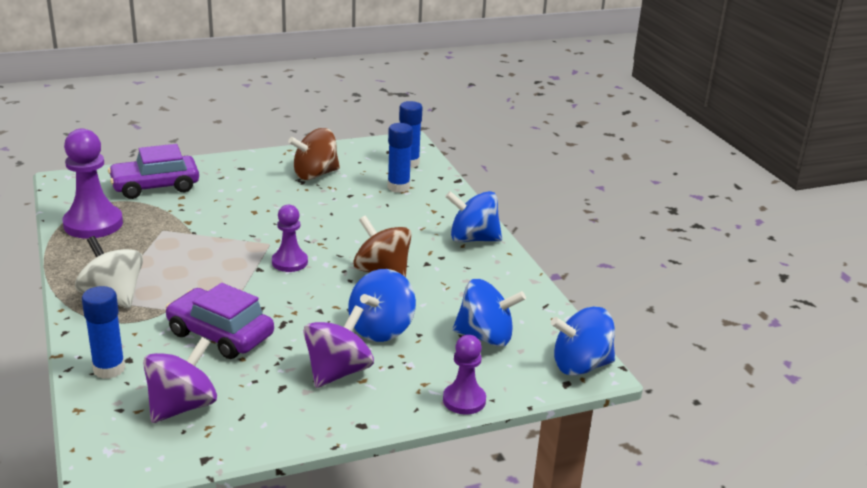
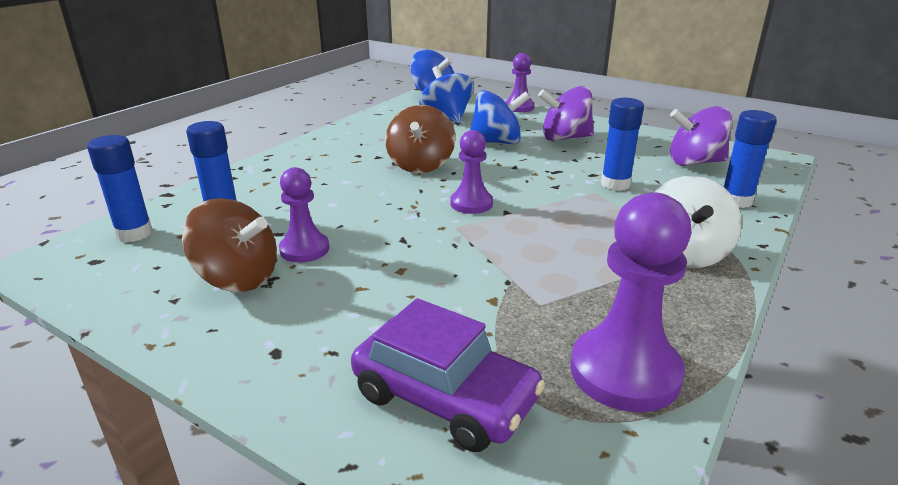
camera: 125 degrees left, 0 degrees up
purple car [165,283,274,359] -> blue glue stick [601,98,644,191]
blue spinning top [445,191,502,242] -> none
none -> purple pawn [279,167,329,263]

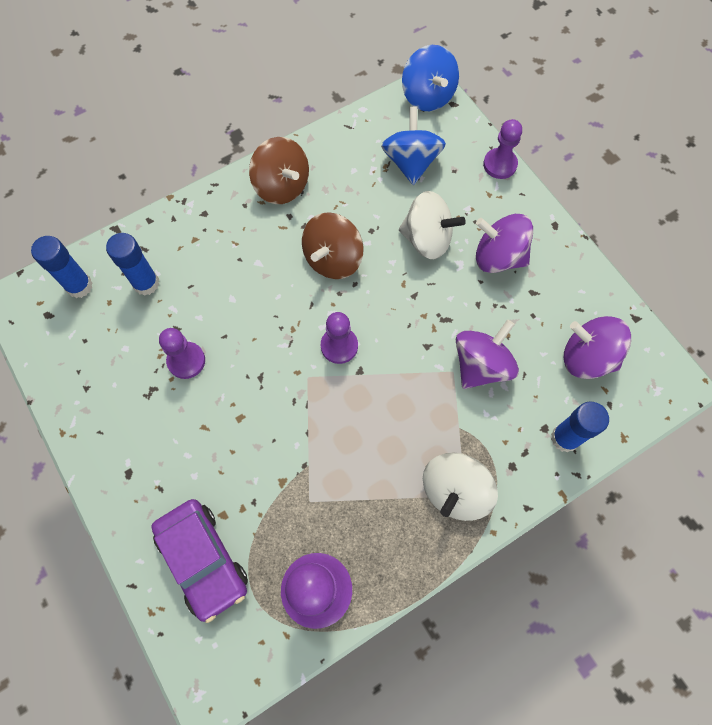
camera: 25 degrees right, 40 degrees up
brown spinning top [182,198,277,292] -> brown spinning top moved to [249,137,309,204]
blue spinning top [470,90,530,144] -> white spinning top [399,191,466,259]
blue glue stick [601,98,644,191] -> purple spinning top [456,320,519,389]

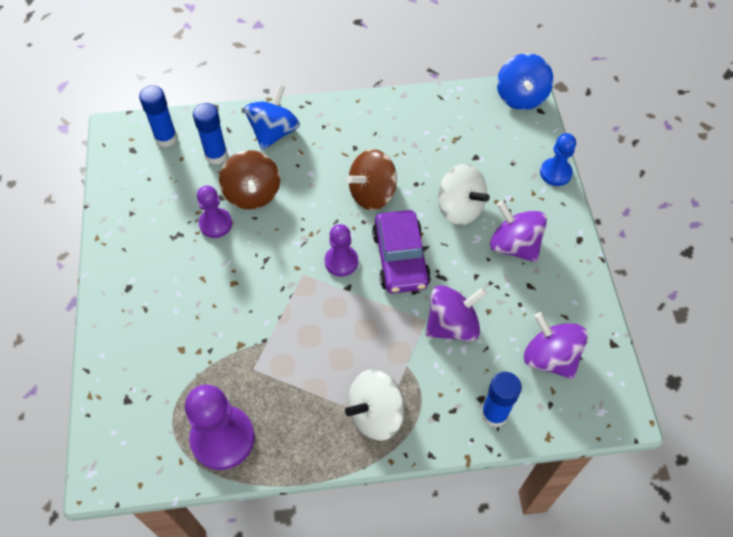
camera: 25 degrees right, 10 degrees down
purple car [151,499,248,623] -> purple car moved to [372,210,431,293]
brown spinning top [249,137,309,204] -> brown spinning top moved to [219,150,280,210]
blue spinning top [381,107,446,185] -> blue spinning top moved to [244,84,300,150]
purple pawn [483,119,522,179] -> blue pawn [540,133,576,186]

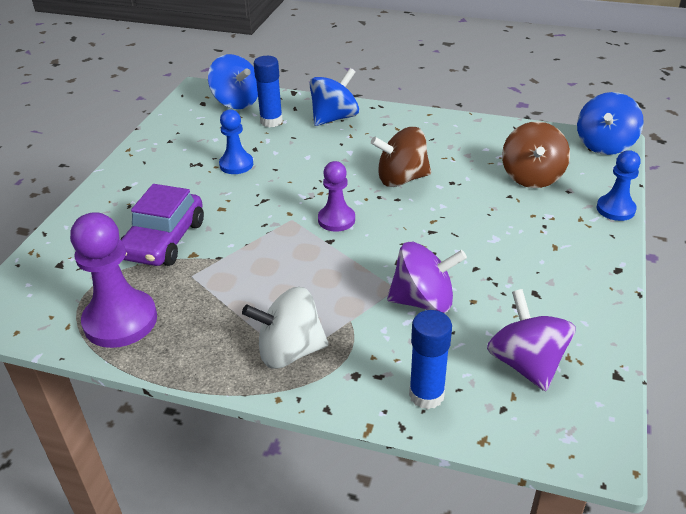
camera: 25 degrees right, 20 degrees down
blue glue stick [139,85,178,147] -> blue spinning top [208,54,258,109]
purple pawn [197,186,232,238] -> blue pawn [219,109,253,174]
brown spinning top [219,150,280,210] -> brown spinning top moved to [502,121,570,188]
purple car [372,210,431,293] -> purple car moved to [121,184,204,266]
white spinning top [438,164,490,225] -> none
purple spinning top [490,201,547,262] -> none

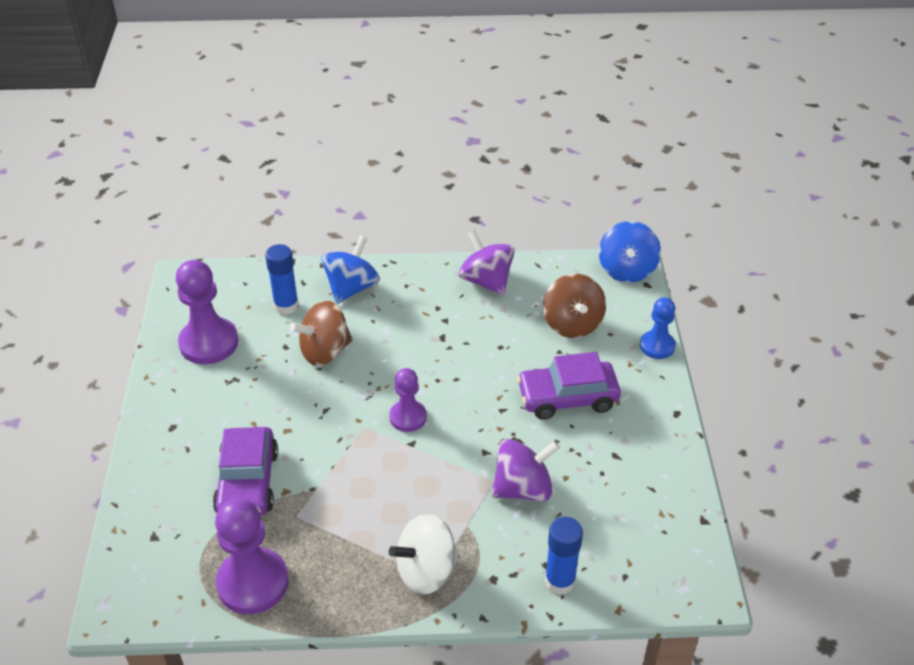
camera: 20 degrees left, 5 degrees up
blue spinning top [208,54,258,109] -> none
blue pawn [219,109,253,174] -> none
brown spinning top [371,127,431,187] -> brown spinning top moved to [290,301,353,366]
purple spinning top [487,289,576,391] -> purple spinning top moved to [459,230,515,296]
none -> purple pawn [176,260,239,364]
none -> purple car [517,352,621,420]

